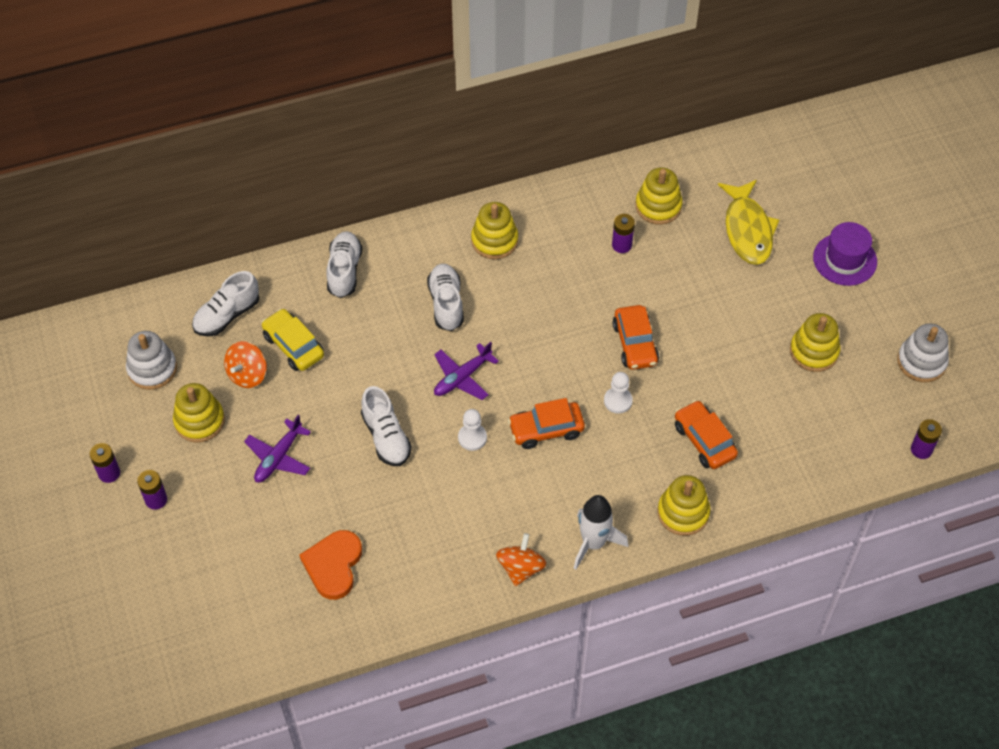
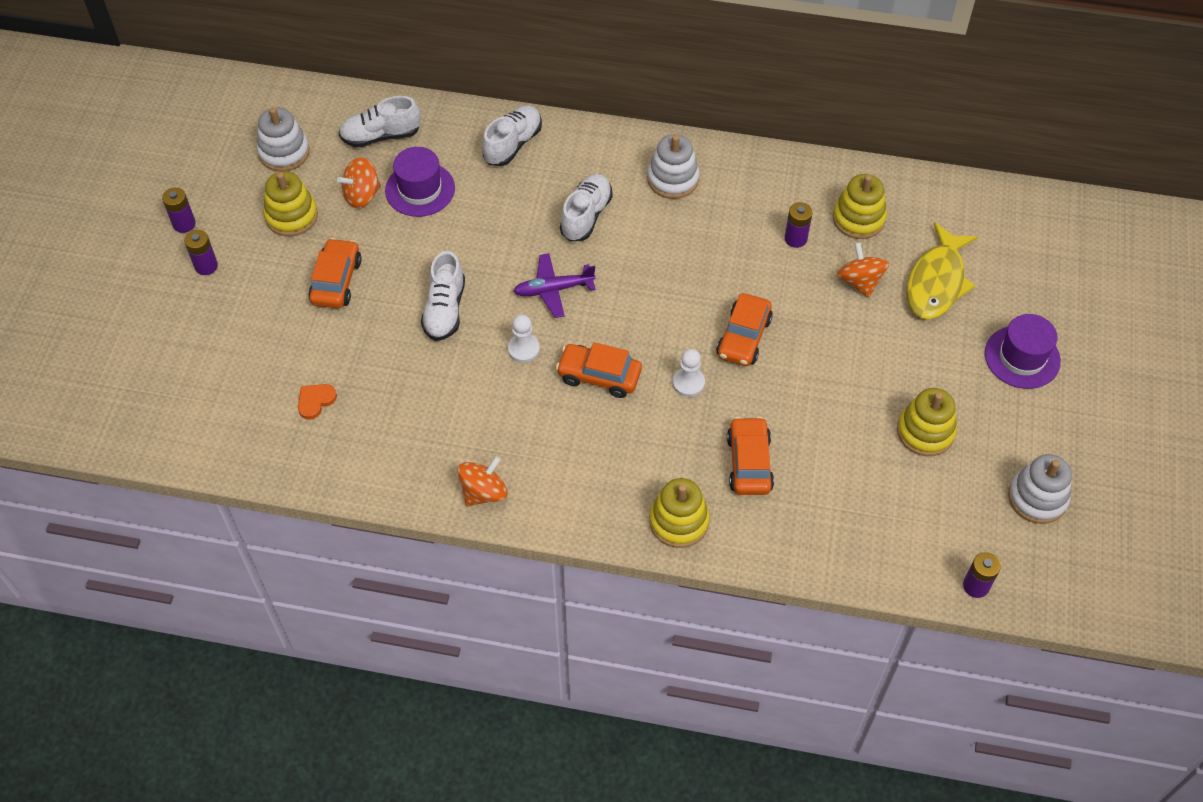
camera: 30 degrees right, 0 degrees up
purple plane [244,415,311,483] -> orange car [308,238,362,308]
yellow car [261,308,324,371] -> purple hat [385,147,455,217]
orange heart [299,530,362,600] -> orange heart [298,384,337,420], size x0.56
yellow stacking toy [471,202,518,259] -> white stacking toy [647,134,700,199]
white rocket [574,495,628,570] -> none
none -> orange spinning top [837,242,889,298]

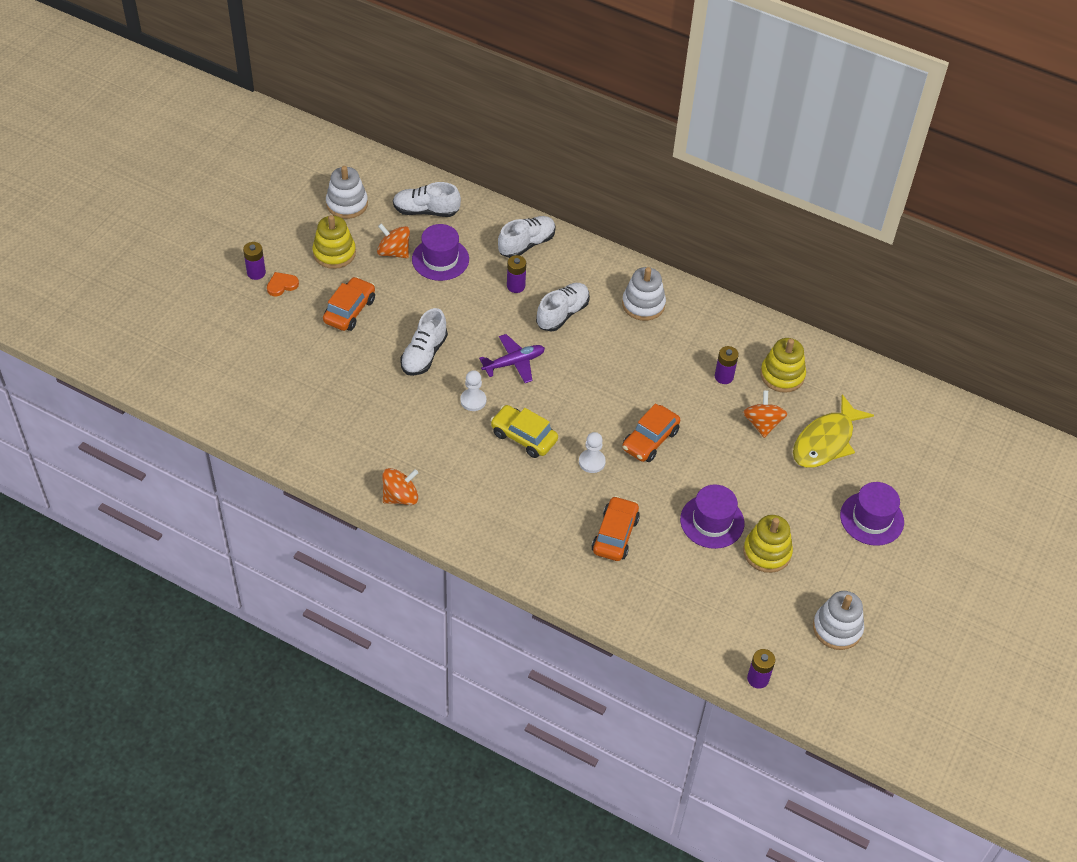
camera: 15 degrees right, 5 degrees down
purple battery [162,187,196,233] -> purple battery moved to [507,255,526,293]
orange heart [298,384,337,420] -> orange heart moved to [267,272,299,296]
orange spinning top [337,157,381,208] -> orange spinning top turned 45 degrees clockwise [377,223,410,258]
purple plane [514,253,596,318] -> purple plane turned 150 degrees clockwise [479,334,545,383]
orange car [556,342,642,398] -> yellow car [490,405,558,458]
yellow stacking toy [649,478,710,548] -> none
none -> purple hat [680,484,744,549]

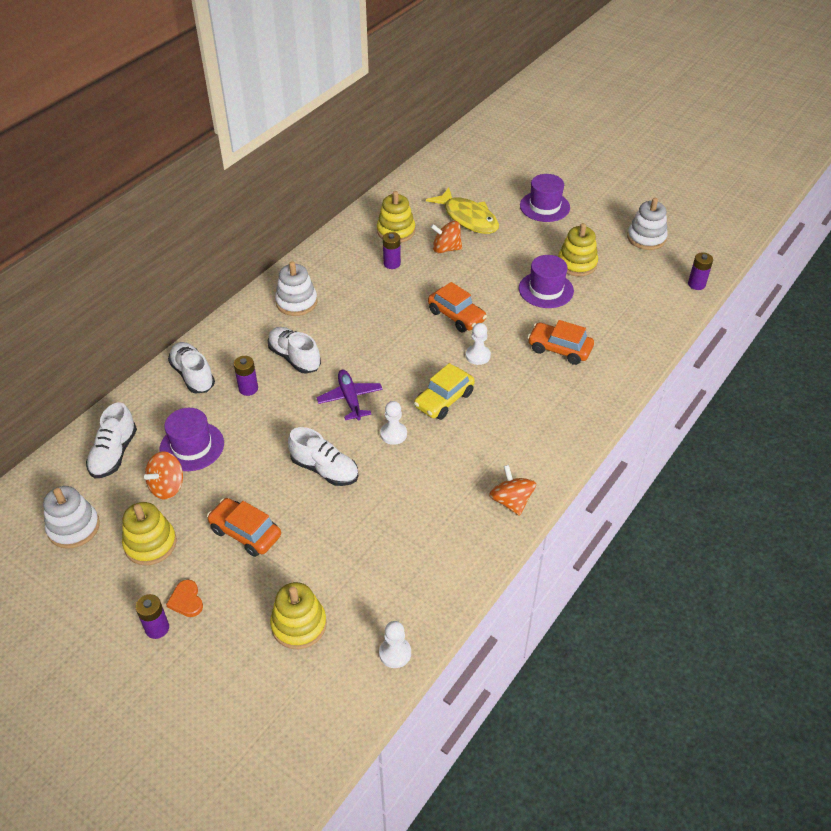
camera: 80 degrees left, 5 degrees down
none -> yellow stacking toy [270,582,327,649]
none -> white pawn [379,621,411,668]

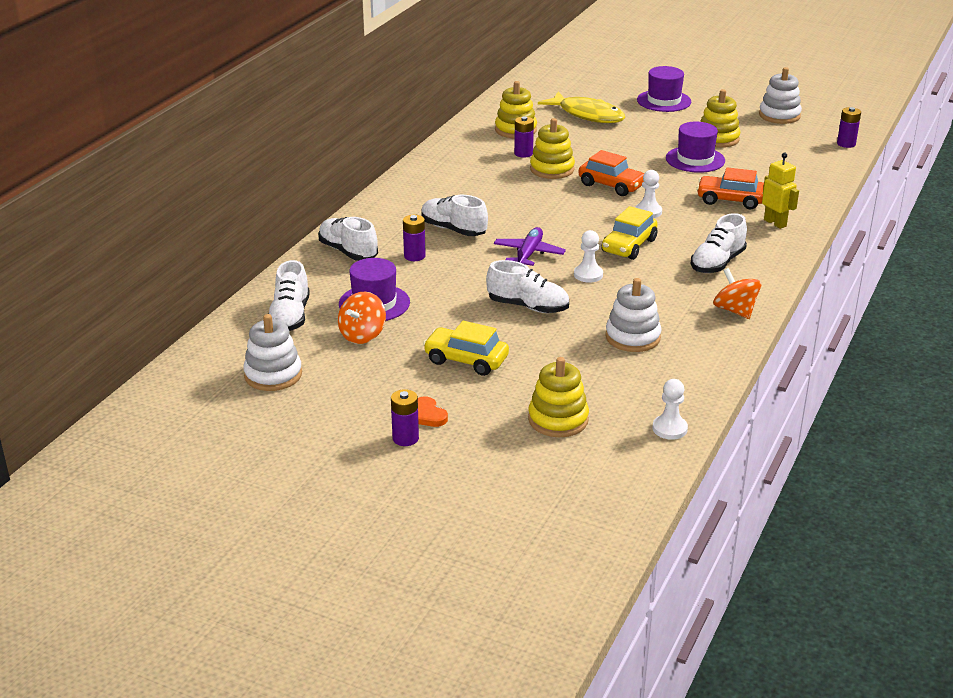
camera: 10 degrees left, 15 degrees down
yellow stacking toy [122,502,177,565] -> yellow stacking toy moved to [530,118,575,179]
orange car [207,498,281,557] -> yellow car [423,321,509,376]
white stacking toy [275,261,317,316] -> white stacking toy moved to [605,278,662,352]
purple plane [316,370,383,421] -> purple plane turned 45 degrees clockwise [494,227,566,266]
orange spinning top [431,221,462,253] -> none
none -> white shoe [691,213,747,273]
none -> yellow robot [762,153,799,229]

